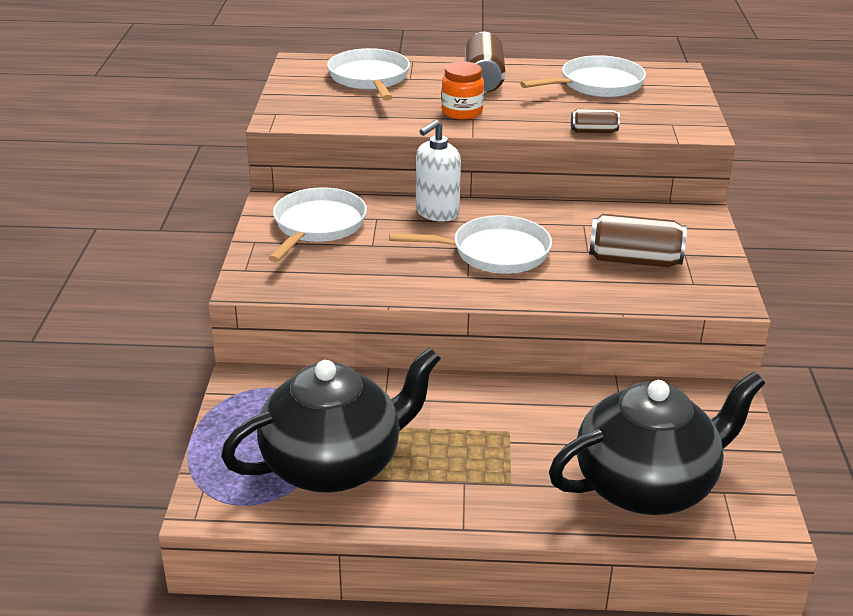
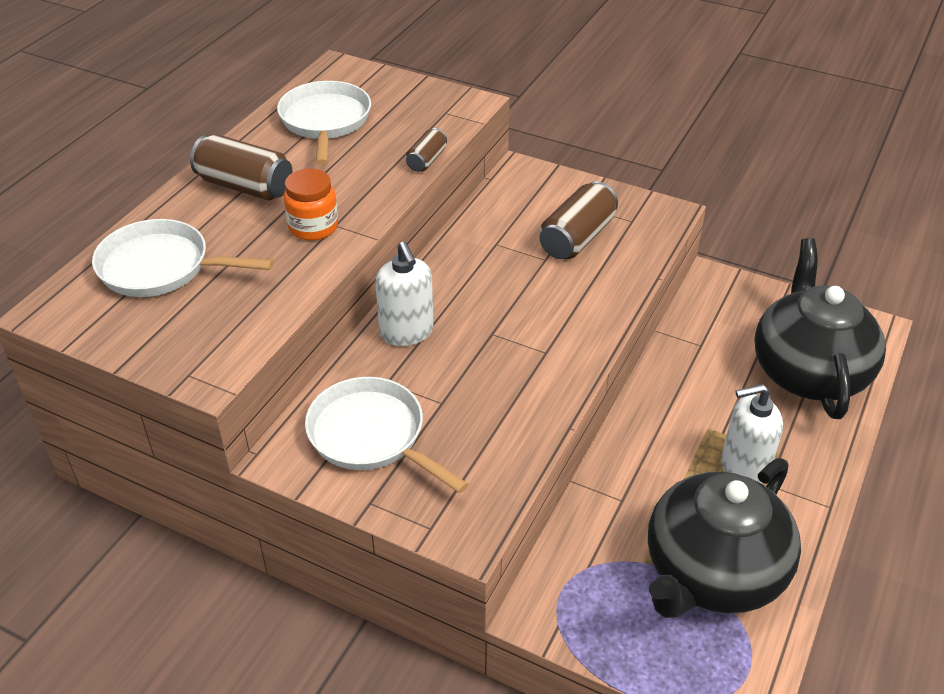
camera: 65 degrees left, 10 degrees up
black teapot [221,347,441,493] -> black teapot turned 135 degrees counterclockwise [648,458,801,618]
white pan [389,215,552,274] -> none
none -> white soap dispenser [721,384,783,484]

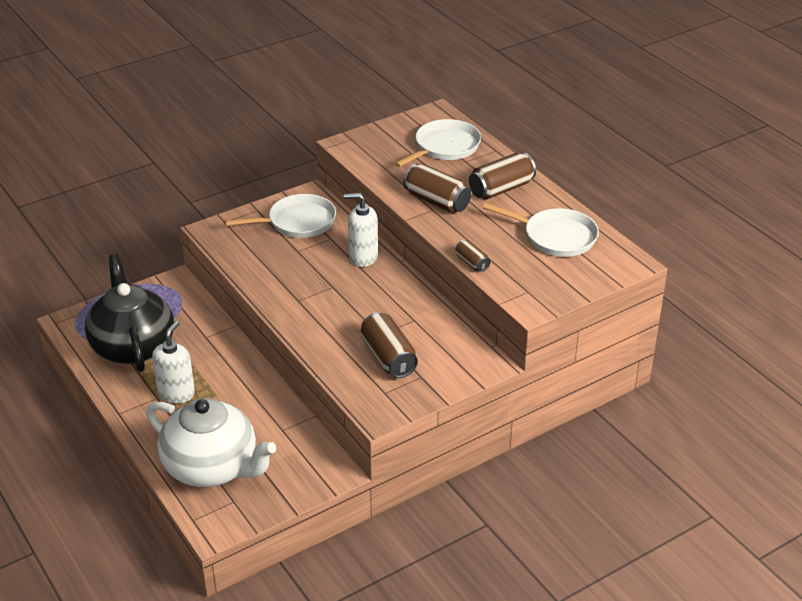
camera: 120 degrees right, 5 degrees down
orange jar [284,168,338,241] -> brown can [403,164,471,213]
black teapot [755,238,886,419] -> white teapot [146,398,276,487]

